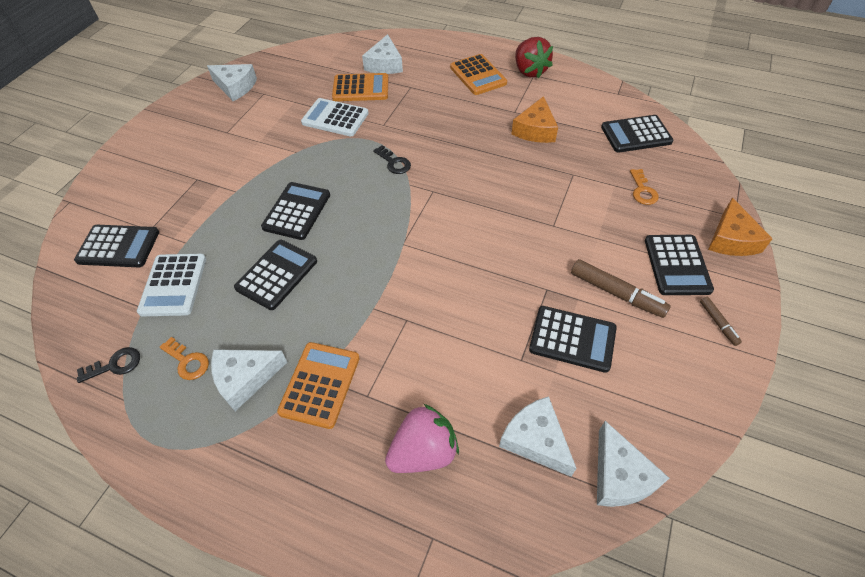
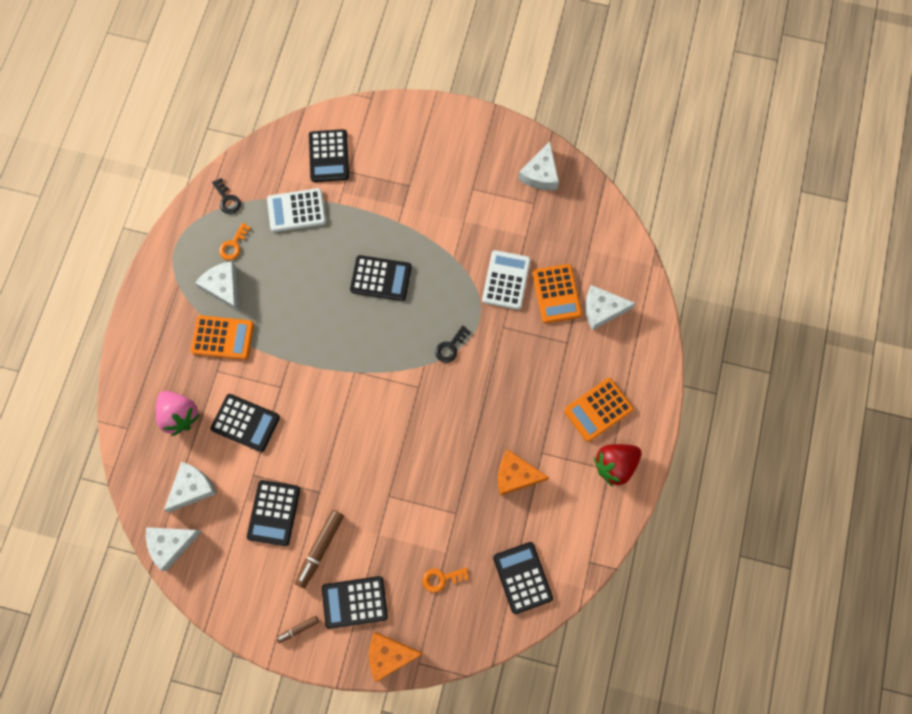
camera: 80 degrees right, 20 degrees up
black calculator [234,240,317,310] -> black calculator moved to [210,394,280,452]

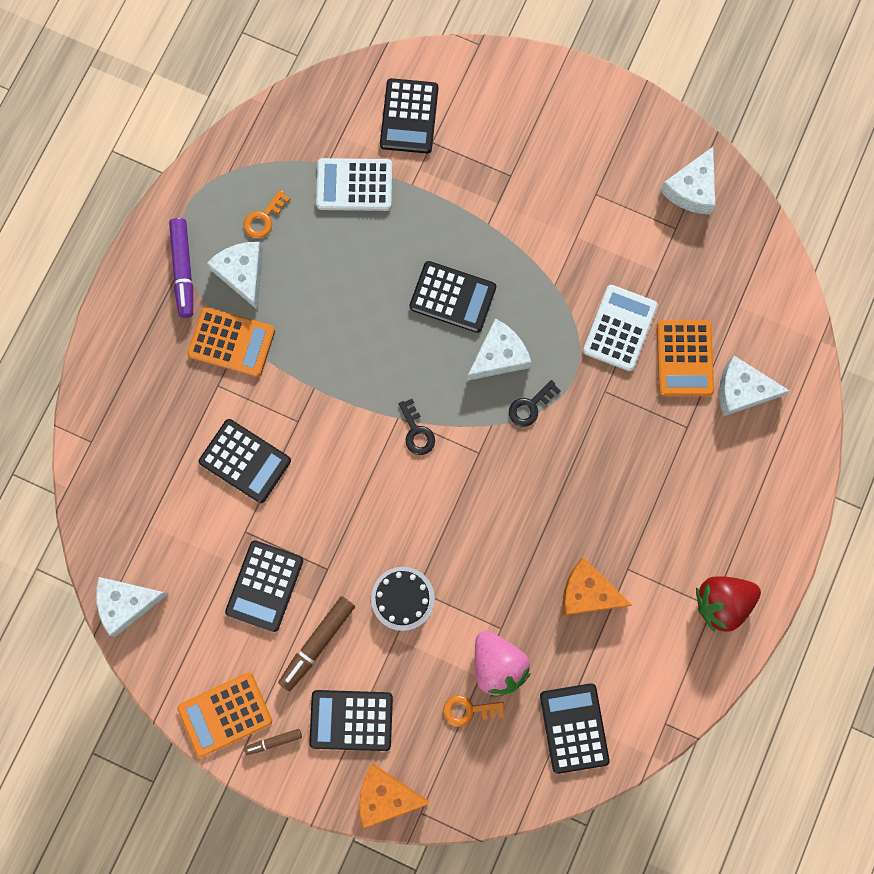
camera: 10 degrees right, 5 degrees up
pink strawberry [156,391,199,436] -> pink strawberry moved to [475,631,531,697]
white cheese [164,462,217,512] -> white cheese moved to [467,319,531,381]
black key [212,178,241,214] -> black key moved to [399,399,435,455]
orange calculator [564,378,633,442] -> orange calculator moved to [177,672,272,757]
none -> purple marker [169,218,193,318]
none -> black cake [371,567,435,631]

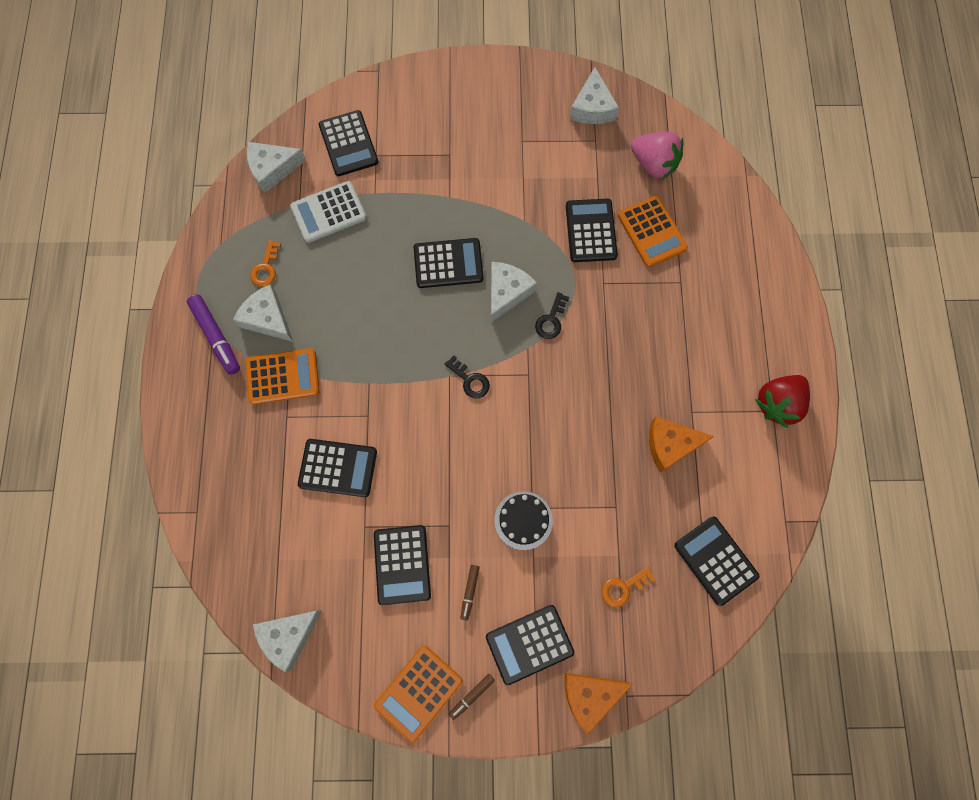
camera: 25 degrees left, 5 degrees down
brown marker [278,596,355,691] -> brown marker [460,565,480,621], size x0.54
pink strawberry [475,631,531,697] -> pink strawberry moved to [631,132,683,180]
white calculator [583,285,658,371] -> black calculator [566,199,618,262]
white cheese [719,356,790,417] -> white cheese moved to [247,142,306,193]

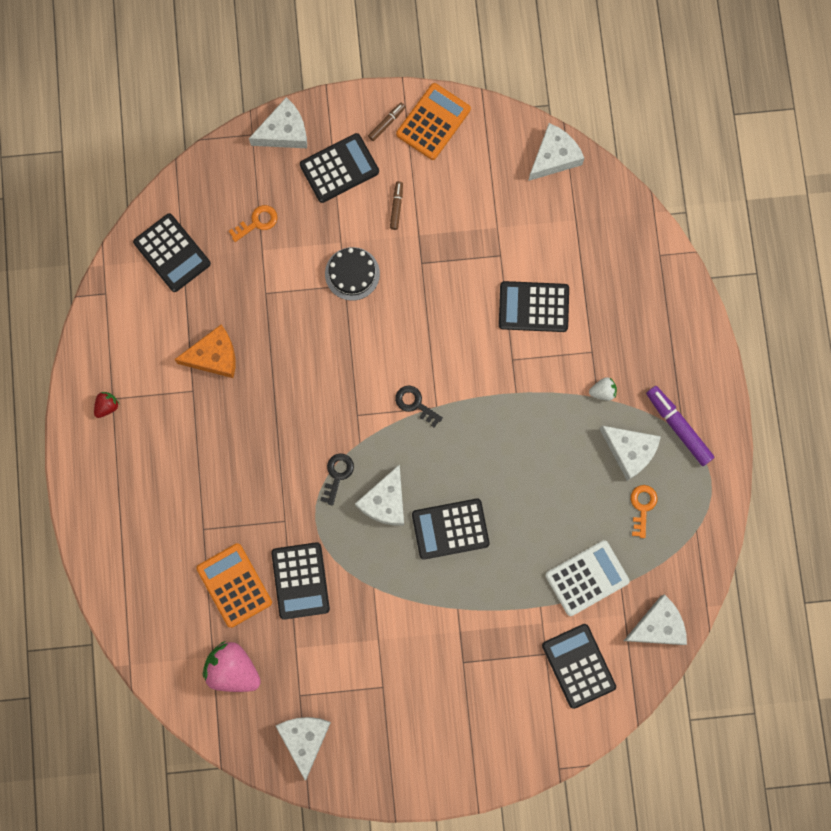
camera: 175 degrees right, 5 degrees up
orange calculator [246,348,320,405] -> white strawberry [589,377,617,401]
black calculator [374,525,431,605] -> none
orange cheese [564,673,633,735] -> white cheese [249,97,307,148]
red strawberry [755,375,810,428] -> red strawberry [94,392,119,418], size x0.49

